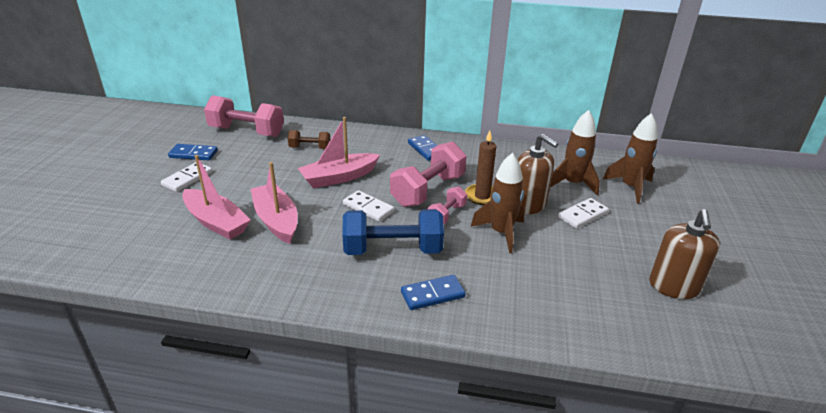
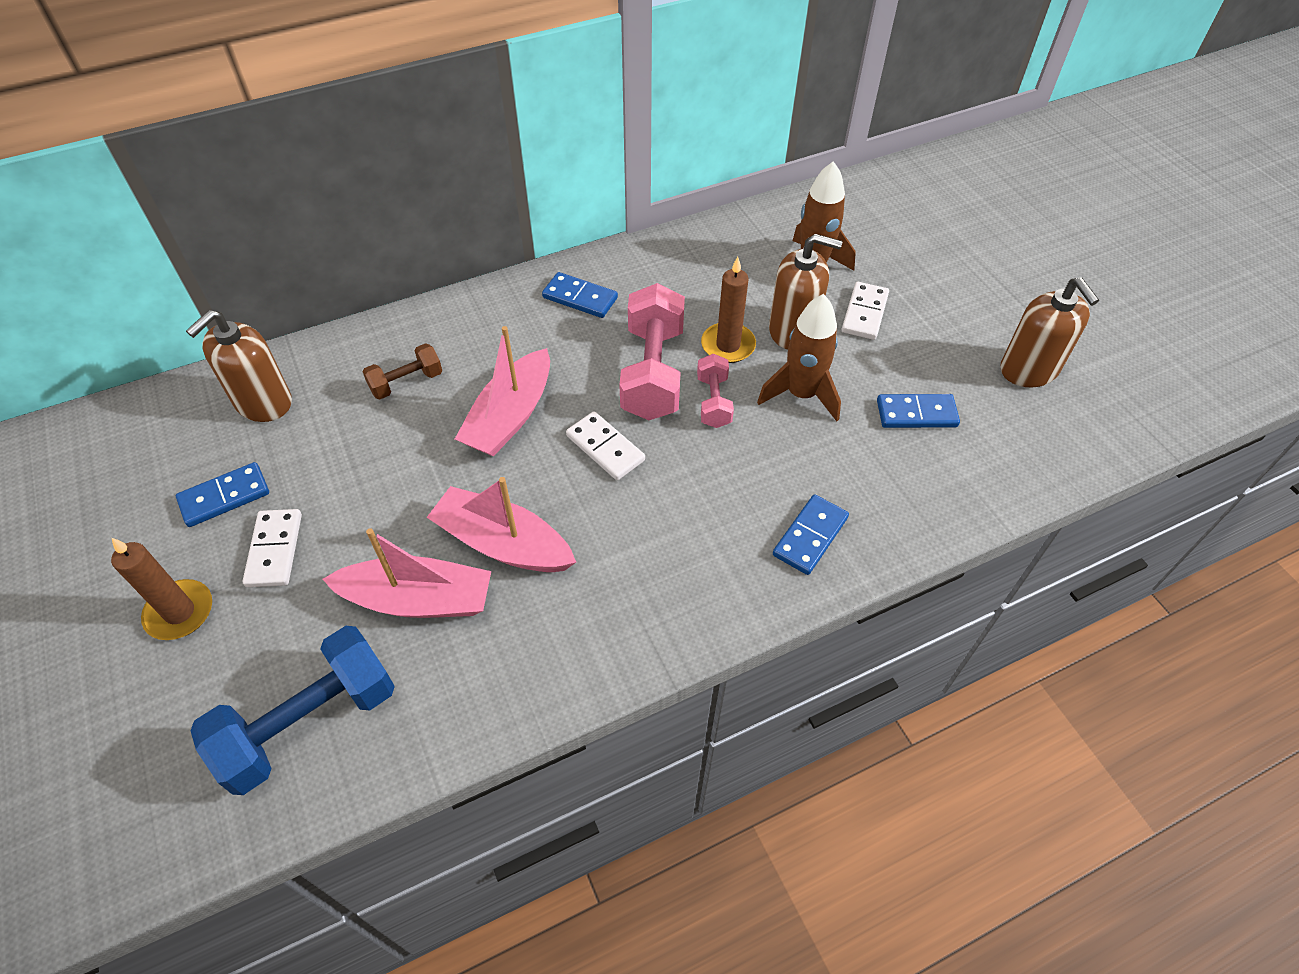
camera: 35 degrees left, 20 degrees up
pink dumbbell [204,95,284,137] -> brown soap dispenser [186,310,292,422]
blue dumbbell [342,209,444,255] -> blue dumbbell moved to [191,626,395,795]
white domino [343,190,394,222] -> white domino turned 45 degrees clockwise [566,411,645,480]
brown rocket [603,113,658,203] -> none
none -> brown candle [111,537,212,640]
none -> blue domino [877,394,960,428]

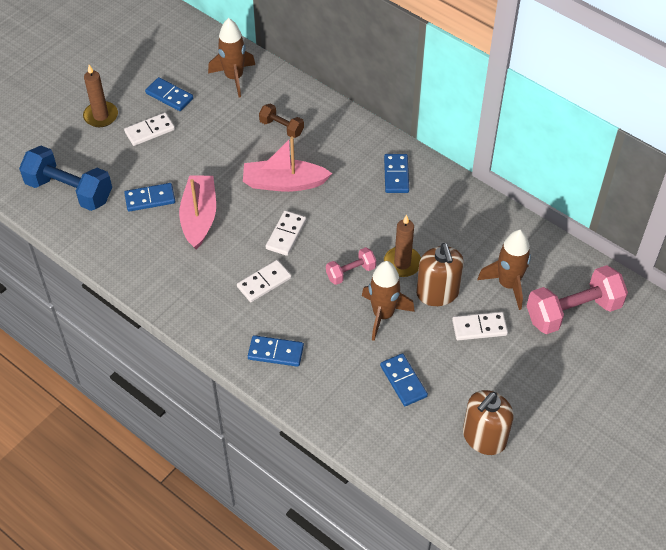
camera: 65 degrees right, 0 degrees up
brown soap dispenser [186,310,292,422] -> brown rocket [208,18,255,97]
pink boat [323,528,491,618] -> blue domino [124,183,175,212]
pink dumbbell [619,283,685,420] -> pink dumbbell moved to [527,265,628,334]
none -> white domino [237,260,291,302]

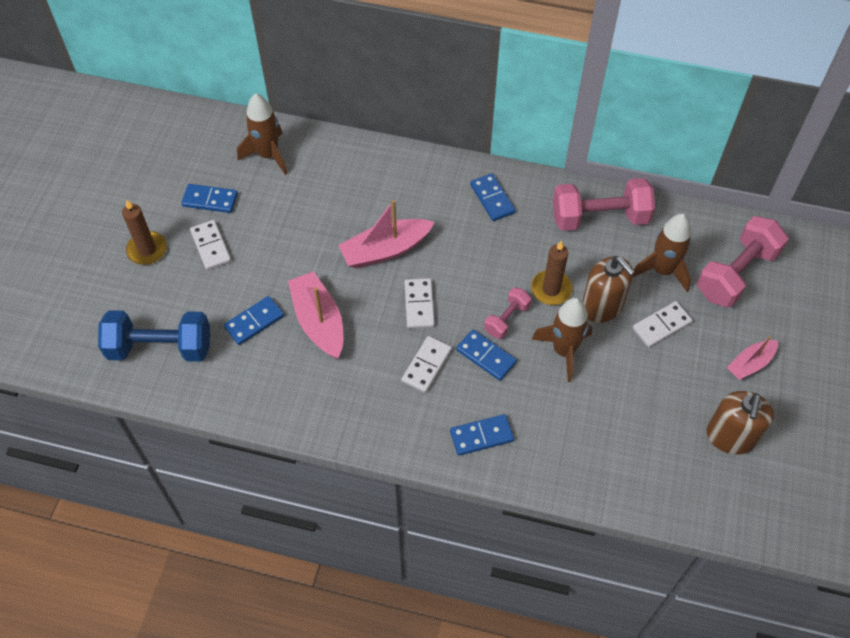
camera: 25 degrees left, 5 degrees up
white domino [124,113,175,146] -> white domino turned 60 degrees counterclockwise [190,220,231,270]
brown dumbbell [259,104,304,138] -> none
blue domino [380,353,428,406] -> blue domino moved to [456,329,517,381]
none -> pink dumbbell [553,178,655,231]
none -> pink boat [727,336,778,380]

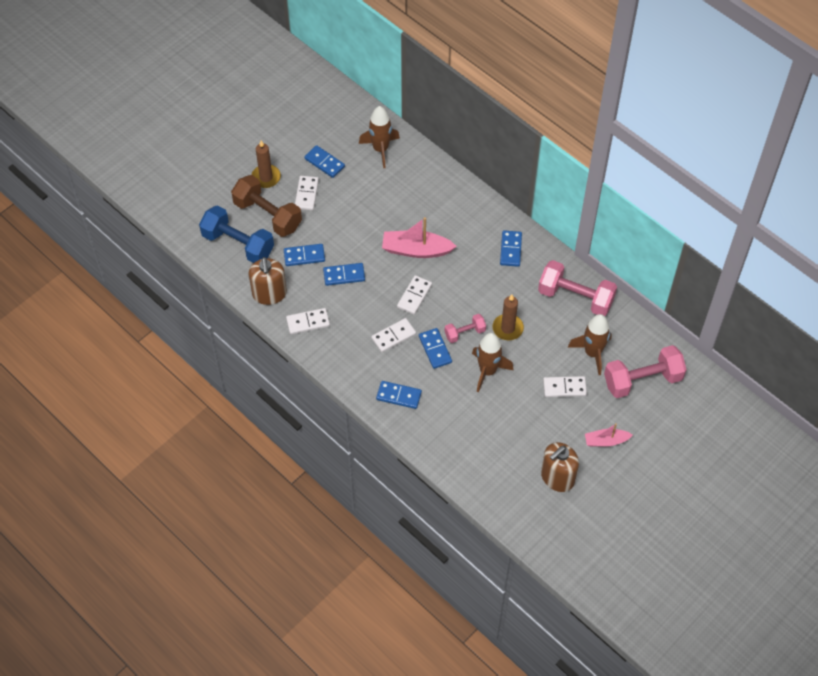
camera: 30 degrees right, 0 degrees up
pink boat [288,271,343,359] -> blue domino [323,263,365,286]
brown soap dispenser [582,256,635,323] -> brown soap dispenser moved to [249,257,287,305]
none -> brown dumbbell [231,175,302,237]
none -> white domino [286,308,330,334]

